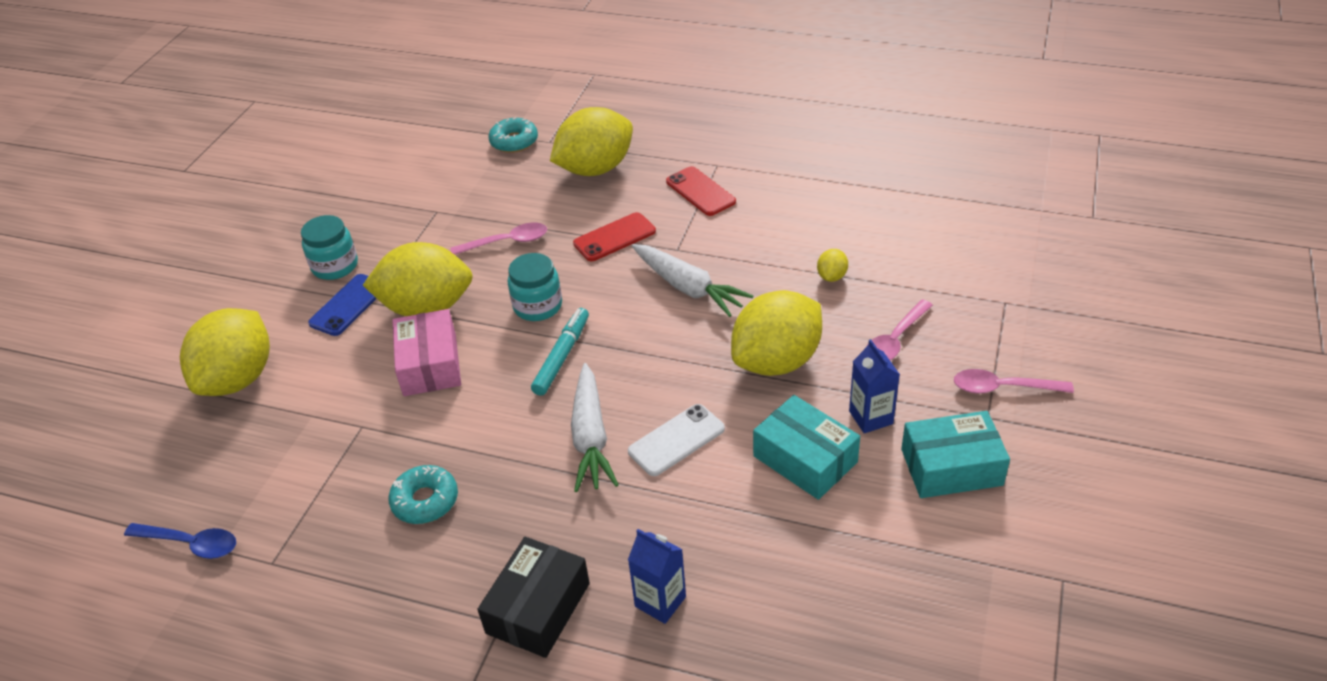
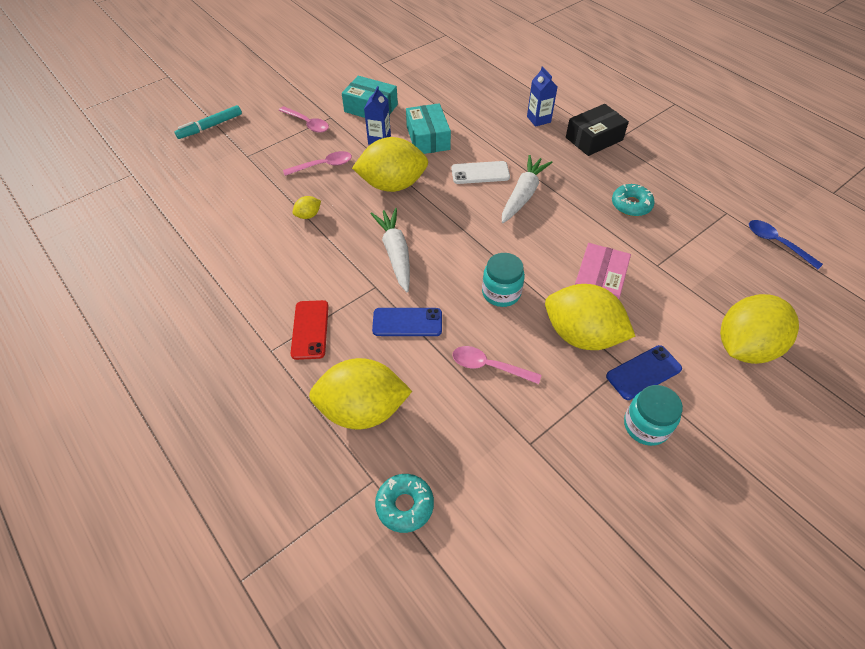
camera: 150 degrees left, 10 degrees up
turquoise marker [531,308,589,396] -> turquoise marker moved to [175,105,242,139]
red phone [573,212,656,261] -> blue phone [372,308,442,336]

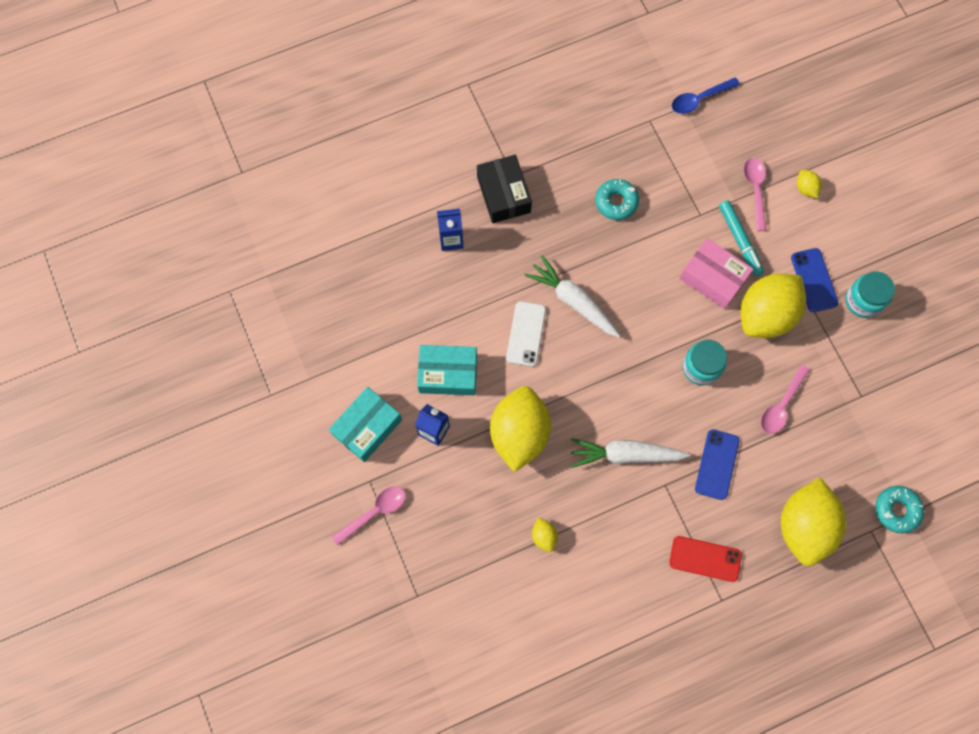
camera: 75 degrees left, 20 degrees up
turquoise marker [175,105,242,139] -> turquoise marker moved to [719,200,764,276]
pink spoon [283,151,352,176] -> pink spoon moved to [744,158,767,231]
yellow lemon [720,294,799,364] -> yellow lemon [797,170,822,198], size x0.41

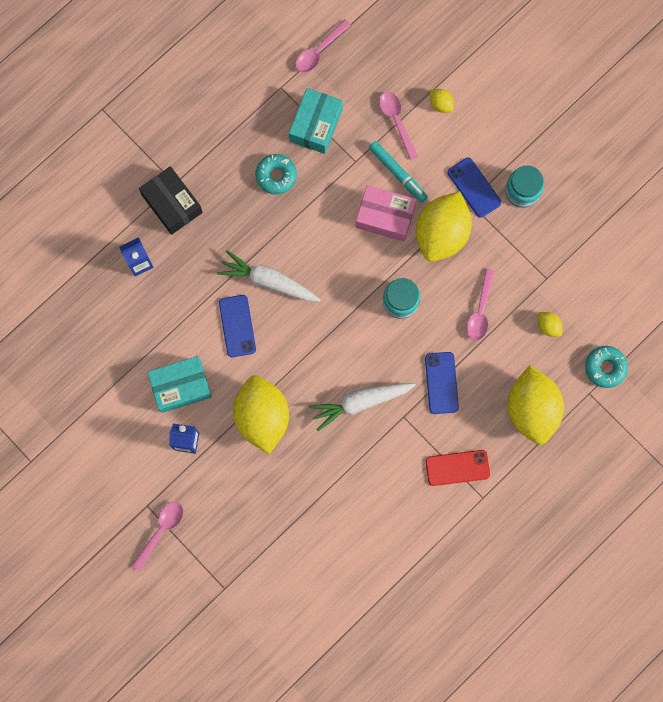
camera: 20 degrees left, 5 degrees up
turquoise box [329,387,402,462] -> turquoise box moved to [289,88,343,154]
white phone [506,301,546,367] -> blue phone [219,295,256,357]
yellow lemon [532,518,558,552] -> yellow lemon moved to [538,312,563,337]
blue spoon [672,77,740,114] -> pink spoon [295,19,351,73]

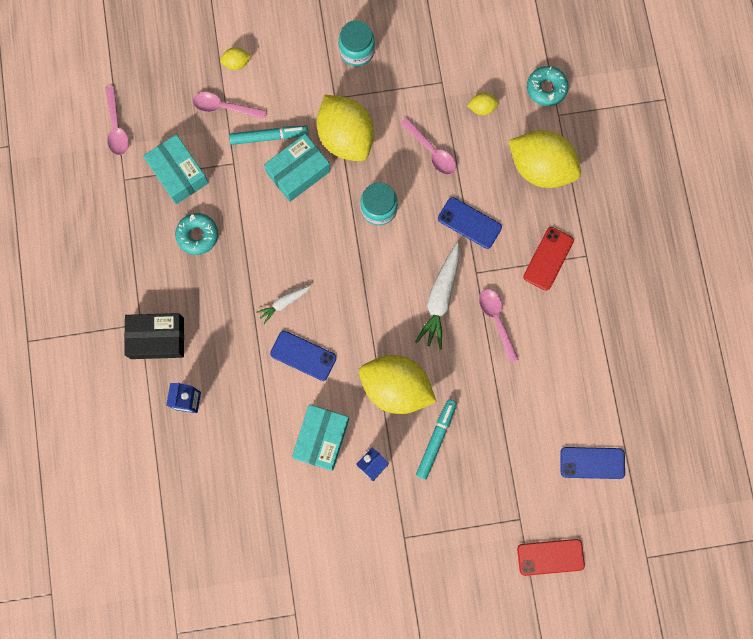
camera: 55 degrees left, 0 degrees up
pink spoon [132,502,183,571] -> pink spoon moved to [479,289,519,363]
white carrot [217,250,321,302] -> white carrot [256,286,311,324], size x0.55
pink box [356,185,417,242] -> turquoise box [264,134,331,202]
blue phone [447,158,501,218] -> blue phone moved to [560,447,625,479]
none -> turquoise marker [416,399,457,480]
none -> red phone [517,539,585,576]

